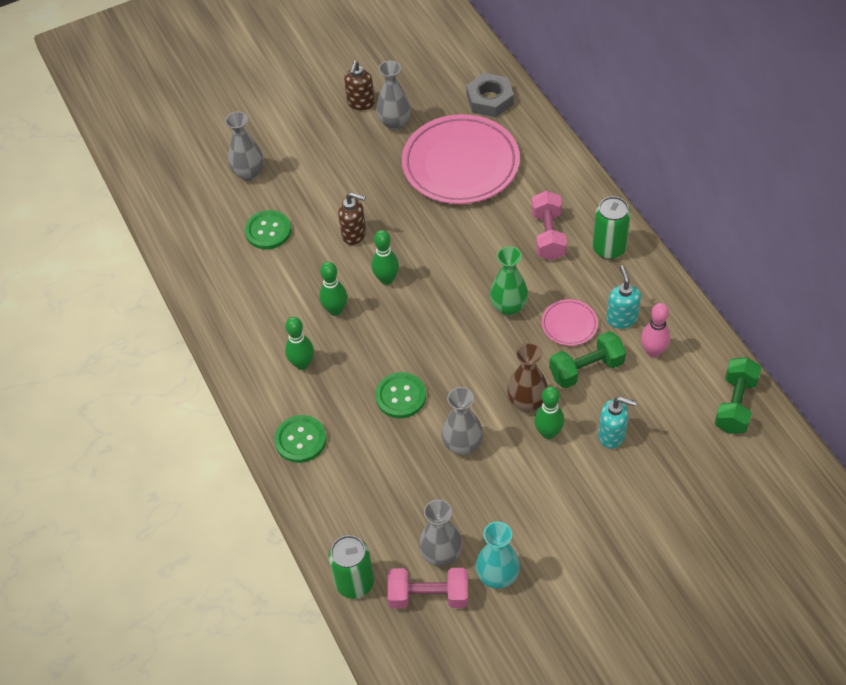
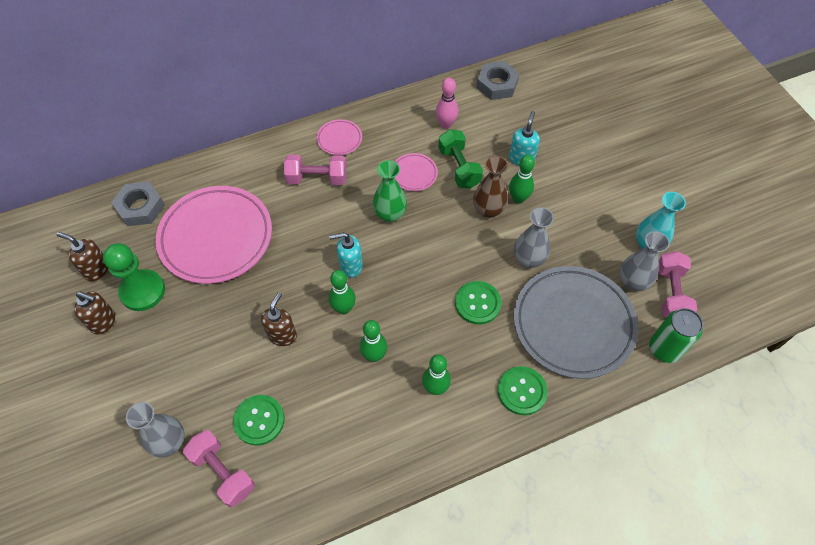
camera: 90 degrees left, 5 degrees up
grey vase [376,61,411,130] -> green pawn [103,243,165,311]
green can [593,196,631,259] -> pink plate [317,119,362,155]
turquoise soap dispenser [606,265,641,329] -> turquoise soap dispenser moved to [329,232,363,278]
green dumbbell [715,357,761,434] -> grey nut [476,61,519,100]
none -> brown soap dispenser [57,232,108,281]
none -> pink dumbbell [183,430,255,507]
none -> grey plate [514,266,638,379]

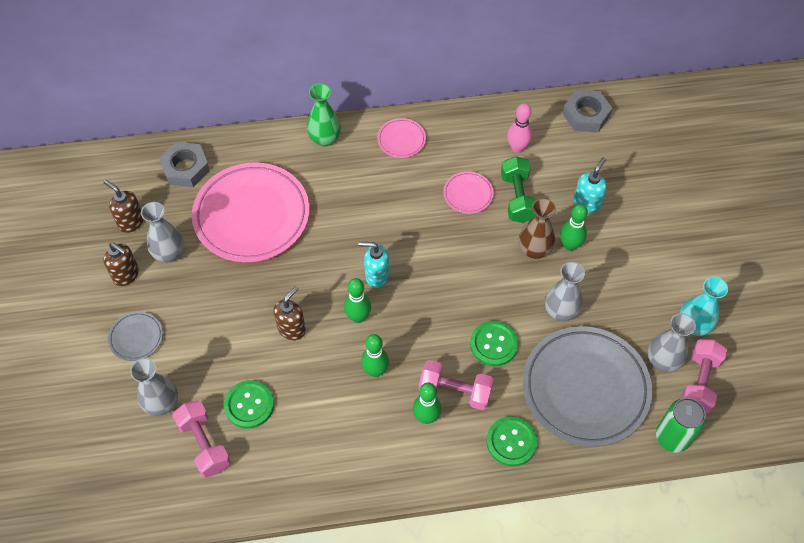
camera: 15 degrees right, 0 degrees up
green pawn [103,243,165,311] -> grey vase [141,202,184,262]
pink dumbbell [284,155,346,185] -> pink dumbbell moved to [419,360,494,410]
green vase [373,160,407,222] -> green vase moved to [307,83,341,146]
none -> grey plate [108,311,163,361]

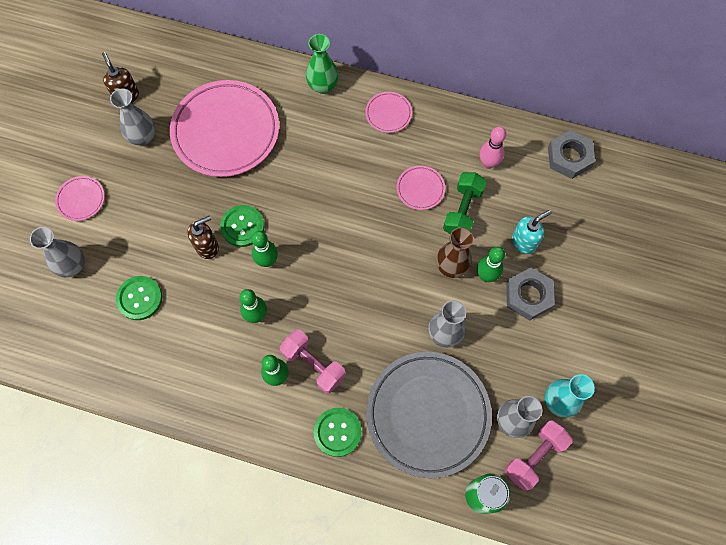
camera: 25 degrees right, 10 degrees up
brown soap dispenser [104,242,139,286] -> none
grey plate [108,311,163,361] -> pink plate [55,176,105,221]
grey nut [159,142,210,187] -> grey nut moved to [506,268,555,321]
pink dumbbell [172,400,231,478] -> none
turquoise soap dispenser [358,242,389,288] -> none
green button [470,321,518,366] -> green button moved to [220,205,264,247]

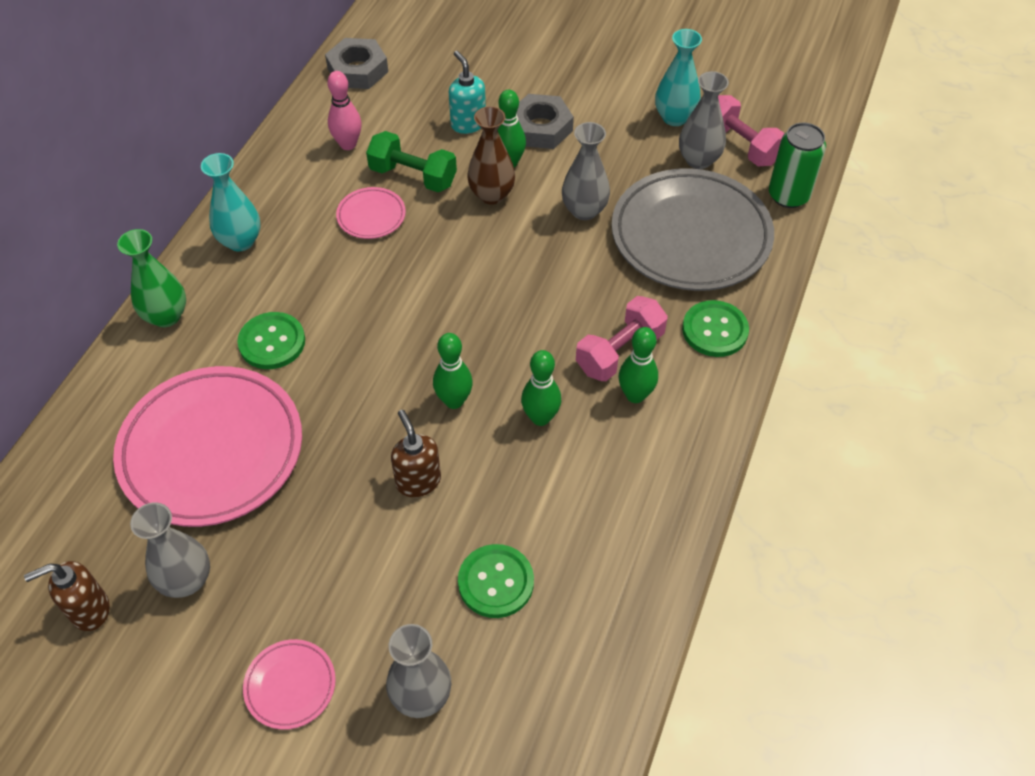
camera: 85 degrees left, 15 degrees down
green button [220,205,264,247] -> green button moved to [237,312,305,369]
pink plate [365,92,412,133] -> turquoise vase [201,153,261,252]

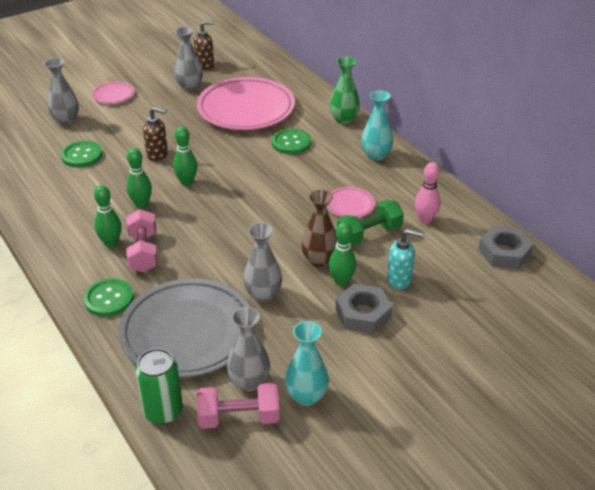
camera: 125 degrees right, 15 degrees down
brown soap dispenser [24,561,110,631] -> brown soap dispenser turned 60 degrees clockwise [194,21,215,70]

